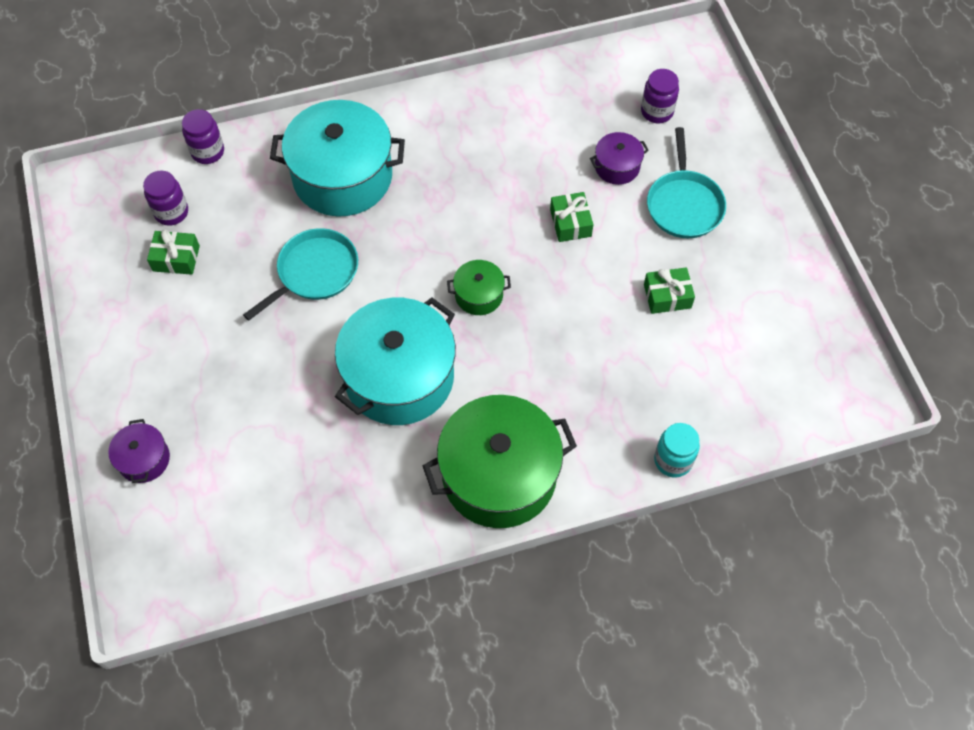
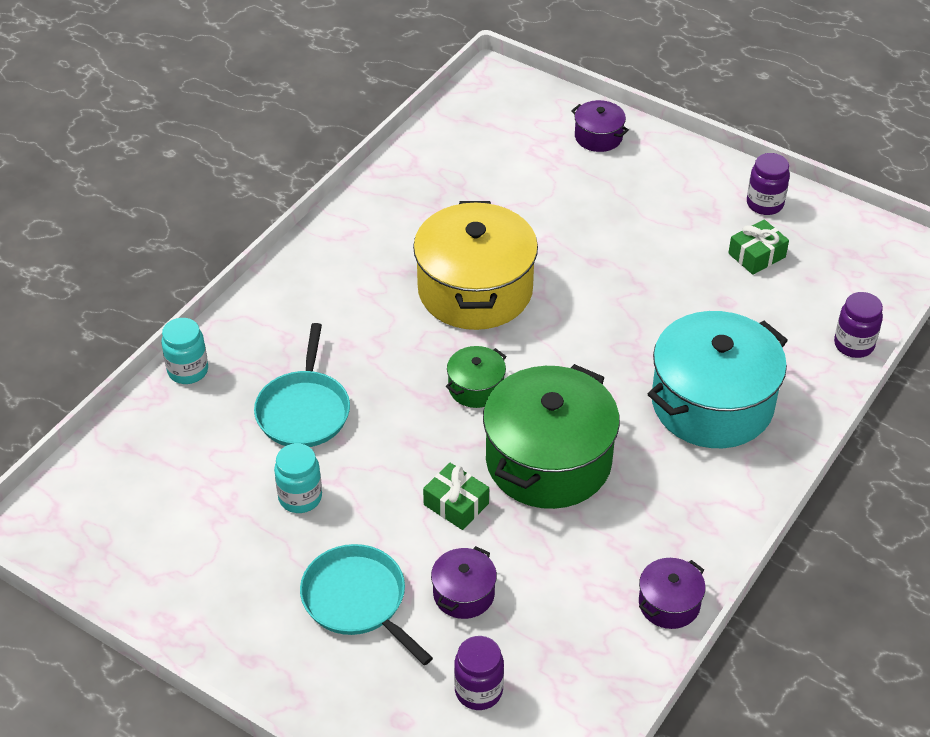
camera: 140 degrees right, 15 degrees down
purple jar [143,171,188,226] -> purple jar moved to [747,153,790,215]
turquoise pan [243,228,358,321] -> turquoise pan moved to [254,323,350,447]
turquoise pot [335,297,456,425] -> yellow pot [413,201,538,330]
green pot [423,395,577,528] -> green pot moved to [483,364,620,509]
green gift [644,267,695,314] -> turquoise jar [274,443,322,513]
none -> purple pot [639,558,706,629]

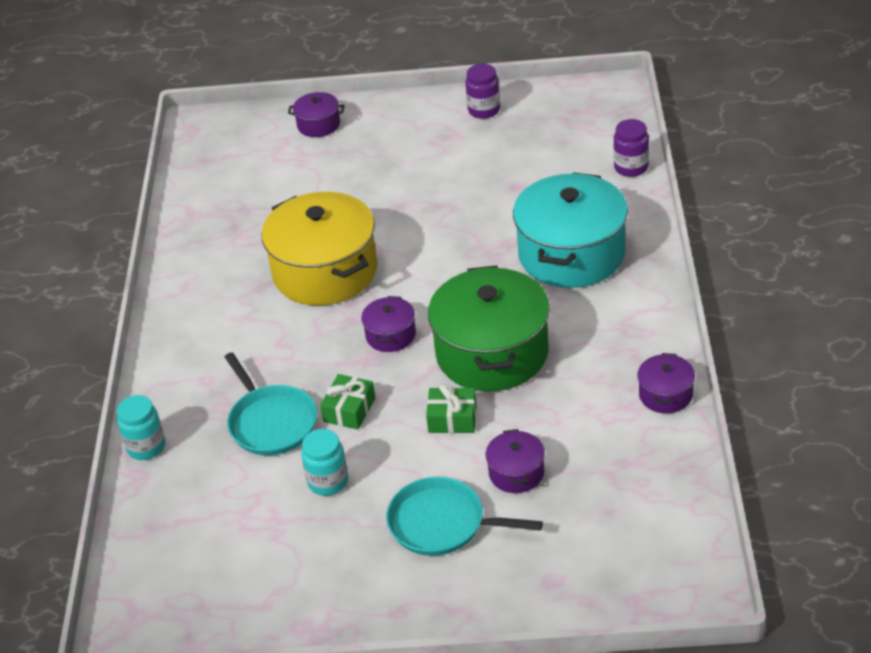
camera: 30 degrees left, 5 degrees down
green pot [446,346,507,408] -> purple pot [361,296,416,352]
purple jar [454,636,504,710] -> none
green gift [728,219,789,275] -> green gift moved to [320,374,375,430]

